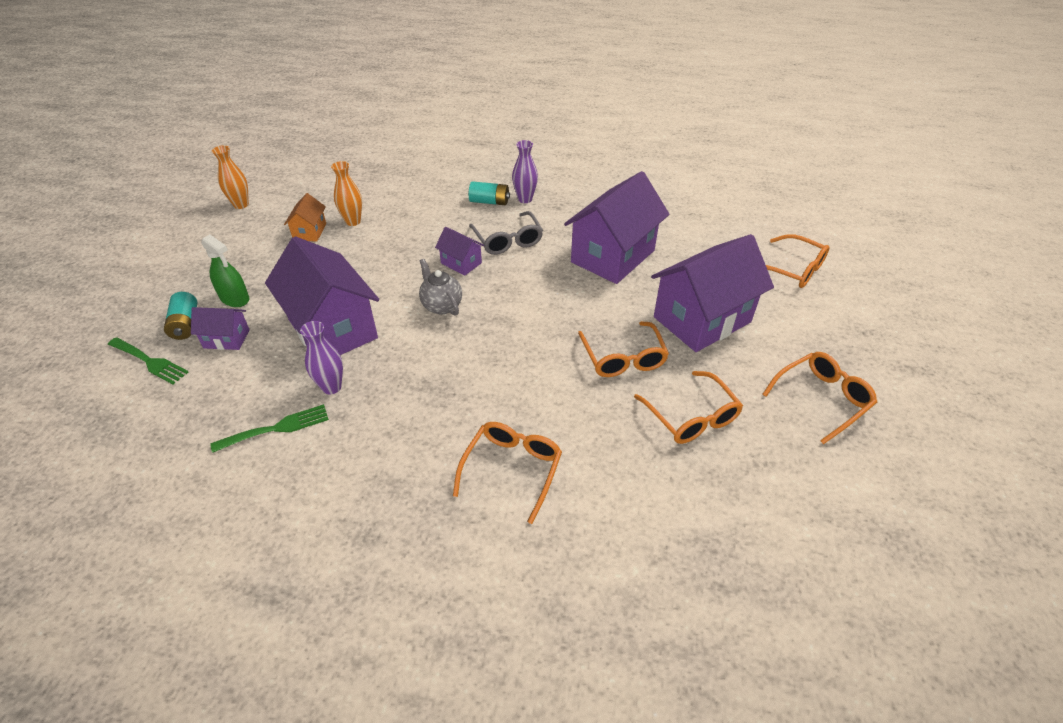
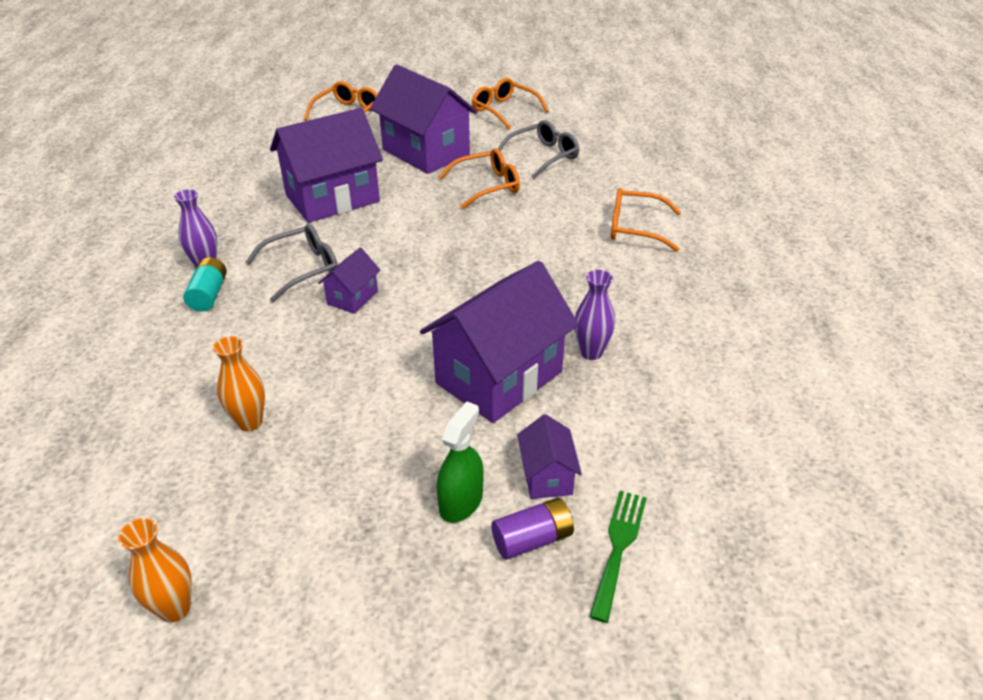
camera: 100 degrees left, 5 degrees down
turquoise battery [164,292,197,340] -> purple battery [491,498,574,560]
green fork [211,404,329,453] -> none
orange house [284,193,326,242] -> none
grey teapot [419,259,462,316] -> none
purple house [564,171,670,284] -> purple house turned 60 degrees counterclockwise [270,108,383,223]
orange glasses [634,371,743,444] -> grey glasses [498,120,579,179]

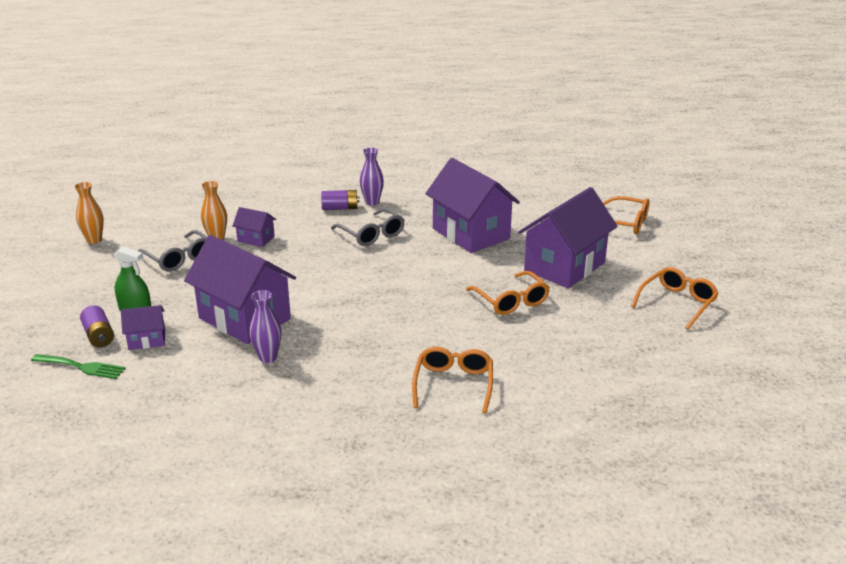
camera: 85 degrees right, 10 degrees down
turquoise battery [183,257,227,311] -> purple battery [321,190,360,210]
purple house [318,248,380,314] -> purple house moved to [233,207,276,247]
grey glasses [498,120,579,179] -> grey glasses moved to [138,230,207,272]

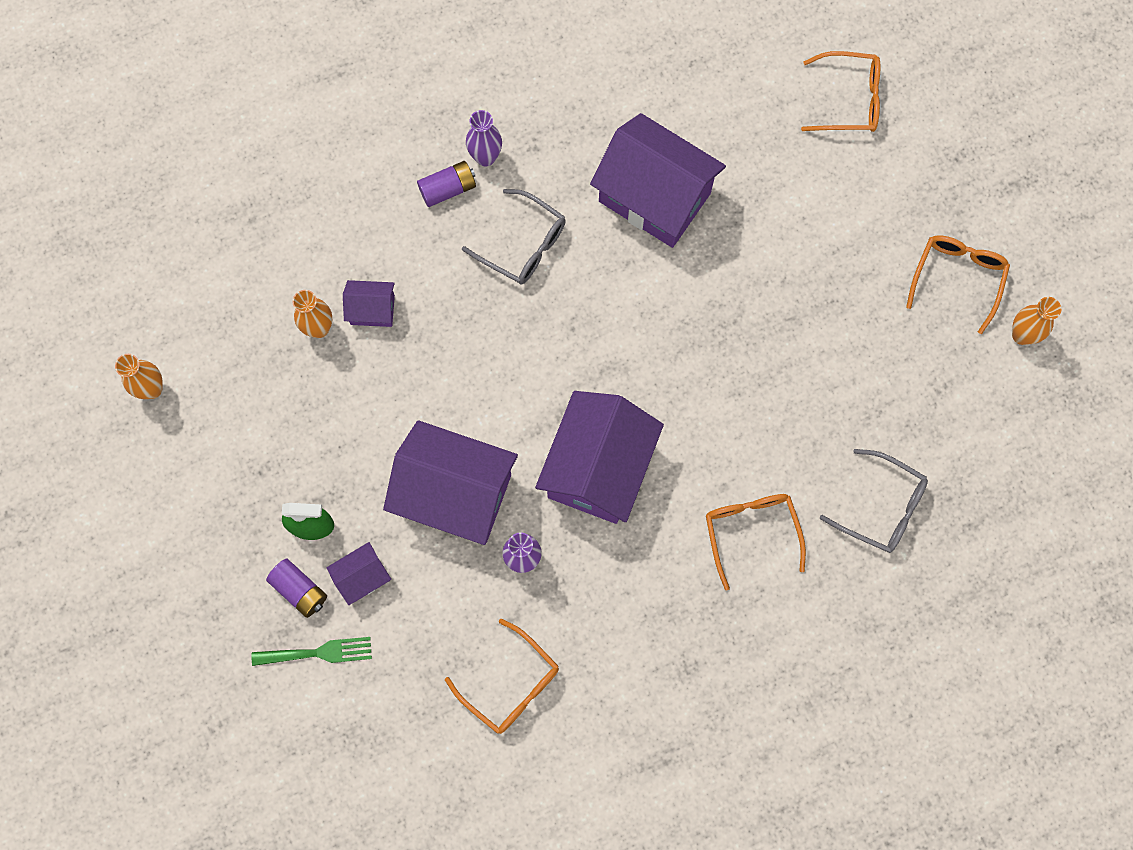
camera: 20 degrees left, 45 degrees up
grey glasses [138,230,207,272] -> grey glasses moved to [820,449,928,553]
orange glasses [466,271,550,315] -> orange glasses moved to [445,619,559,734]
purple house [518,187,618,289] -> purple house moved to [535,391,664,524]
none -> orange vase [1012,297,1061,345]

